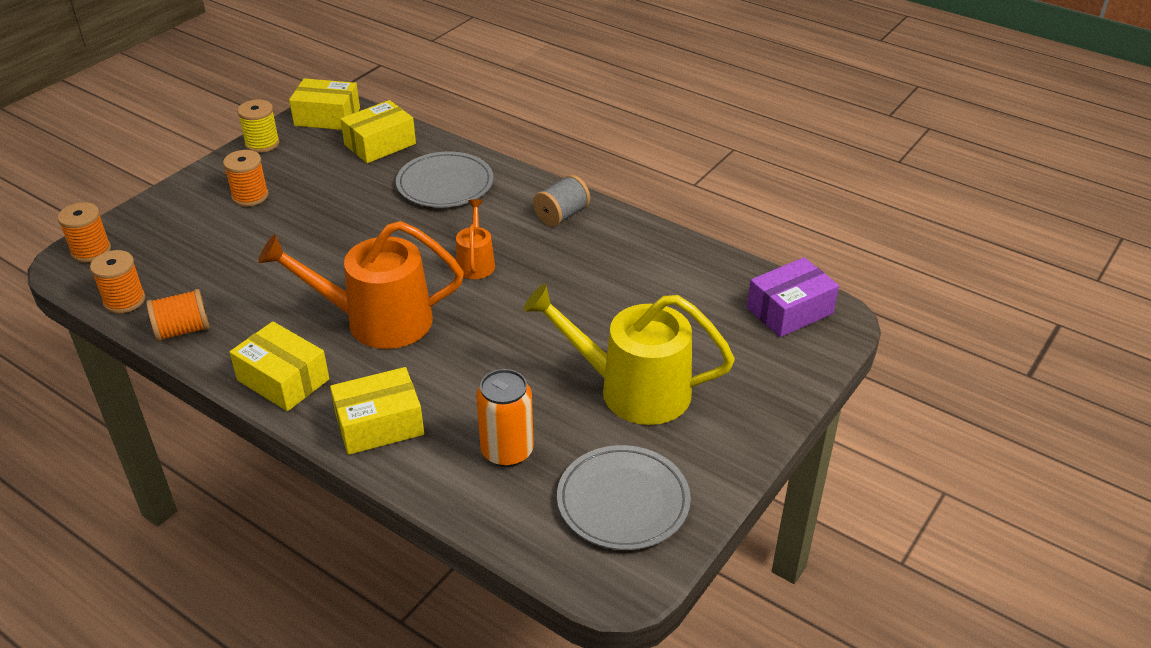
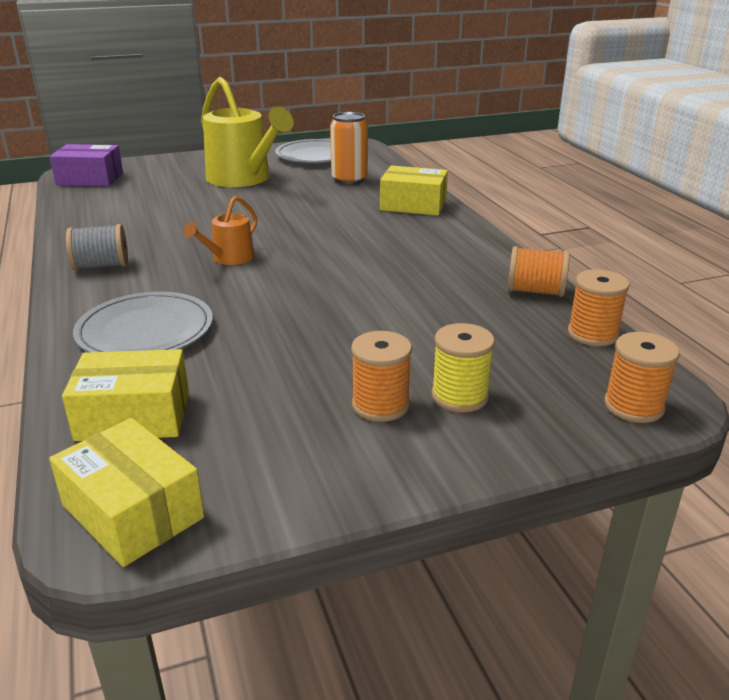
camera: 145 degrees left, 10 degrees down
yellow box [229,321,329,411] -> none
yellow spool [237,100,280,153] -> yellow spool moved to [432,323,495,413]
orange watering can [258,221,464,349] -> none

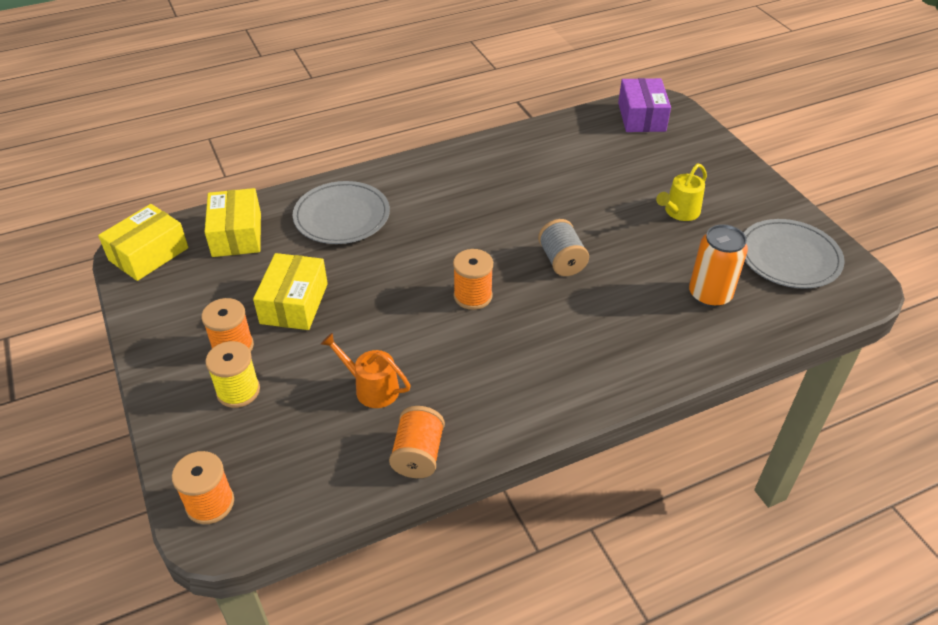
camera: 85 degrees right, 15 degrees up
grey spool [66,224,128,271] -> grey spool moved to [538,219,589,276]
orange watering can [184,196,257,265] -> orange watering can moved to [321,333,411,408]
yellow watering can [201,77,294,187] -> yellow watering can [656,163,707,221], size x0.50
yellow box [380,165,448,216] -> yellow box moved to [253,253,328,330]
orange spool [568,269,630,346] -> orange spool moved to [453,249,493,310]

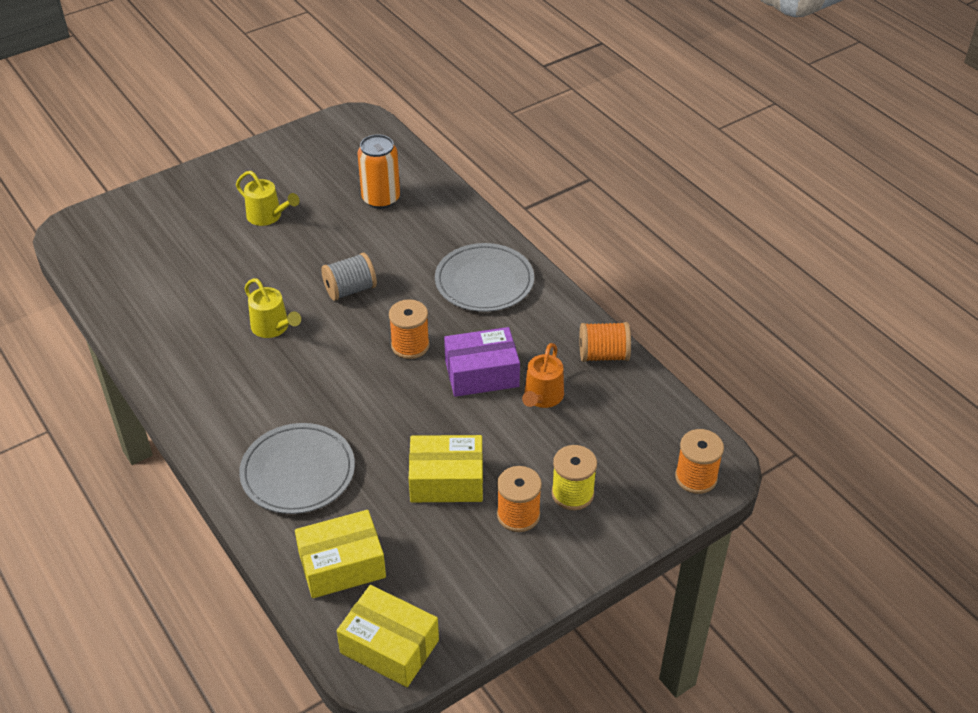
camera: 100 degrees left, 0 degrees up
purple box [618,78,671,132] -> purple box moved to [444,327,520,397]
grey plate [744,219,845,289] -> grey plate moved to [435,243,534,312]
none -> yellow watering can [245,278,301,338]

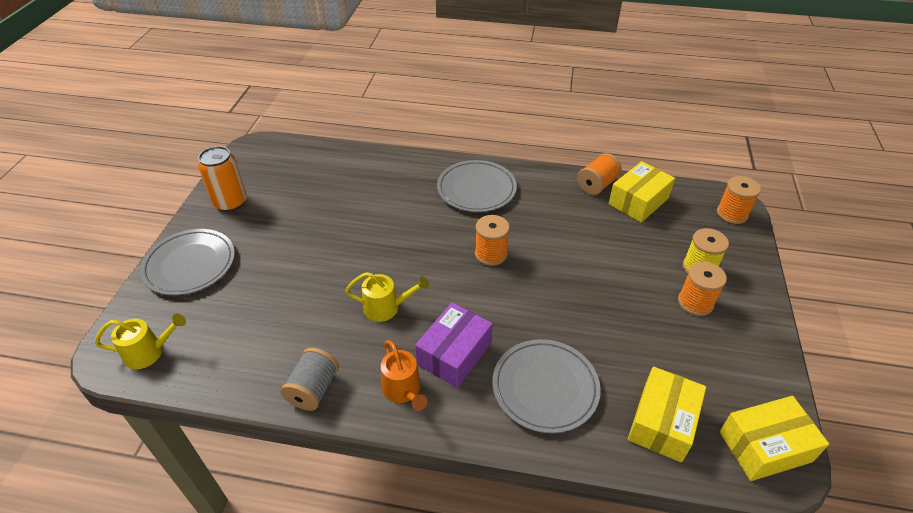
camera: 45 degrees left, 0 degrees up
yellow watering can [236,171,299,226] -> yellow watering can moved to [95,313,186,369]
grey spool [321,253,377,301] -> grey spool moved to [281,348,339,411]
orange can [358,134,400,209] -> orange can moved to [198,146,247,212]
yellow box [409,435,483,502] -> yellow box moved to [609,161,675,222]
purple box [444,327,520,397] -> purple box moved to [415,302,493,388]
orange watering can [522,343,564,408] -> orange watering can moved to [381,340,428,411]
none -> grey plate [140,229,235,295]

